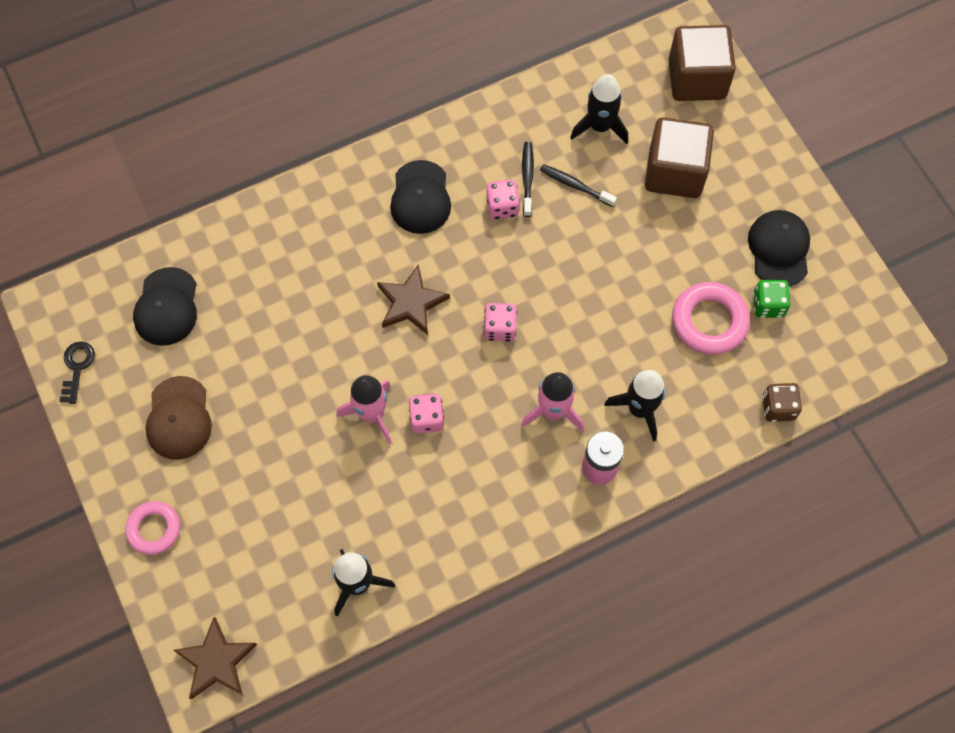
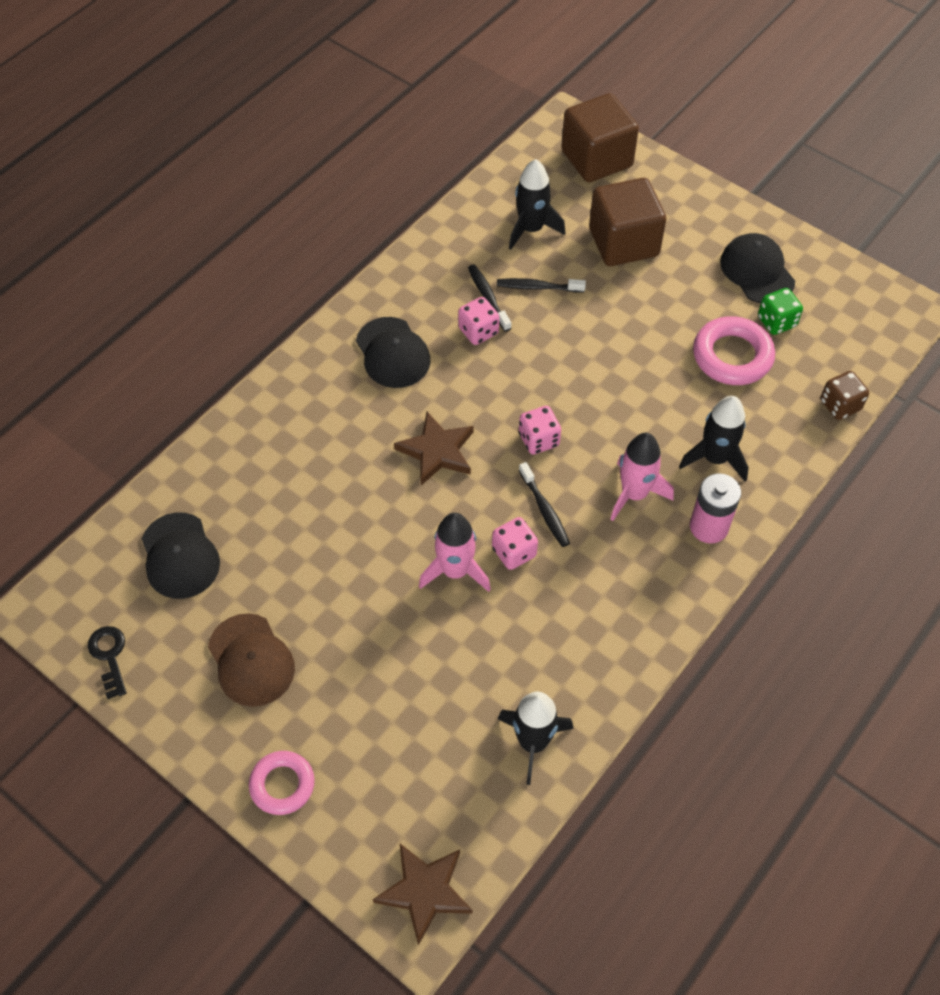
camera: 25 degrees left, 10 degrees down
none -> black toothbrush [519,462,570,547]

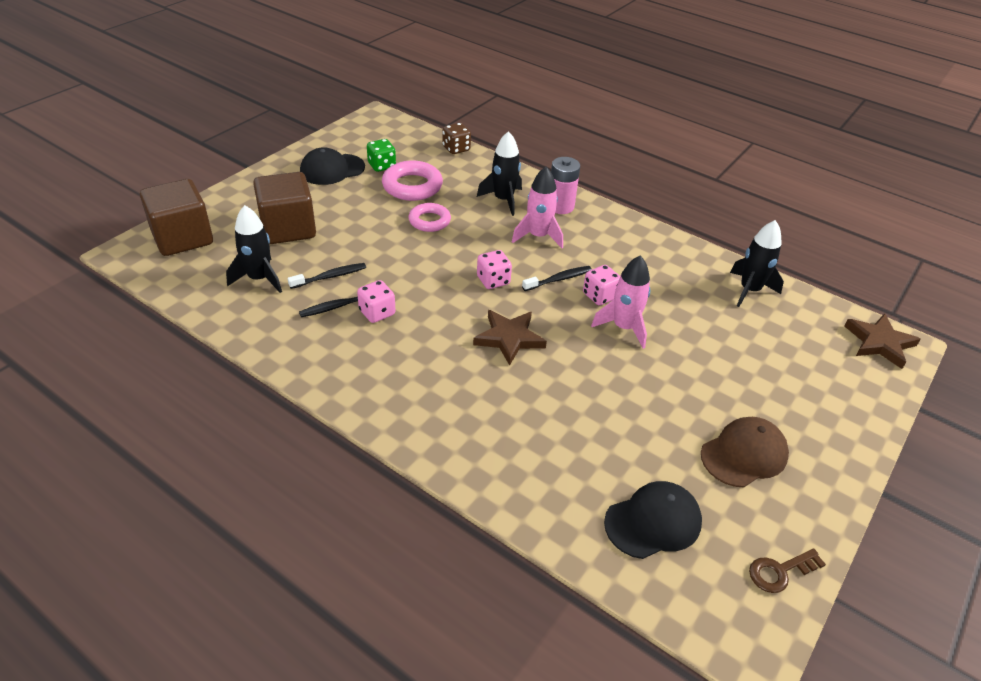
camera: 95 degrees left, 15 degrees down
black key [88,626,127,699] -> brown key [749,548,826,593]
pink ring [249,751,315,815] -> pink ring moved to [409,203,451,232]
black cap [356,317,431,388] -> none
black toothbrush [497,278,586,293] -> black toothbrush turned 120 degrees counterclockwise [288,263,366,289]

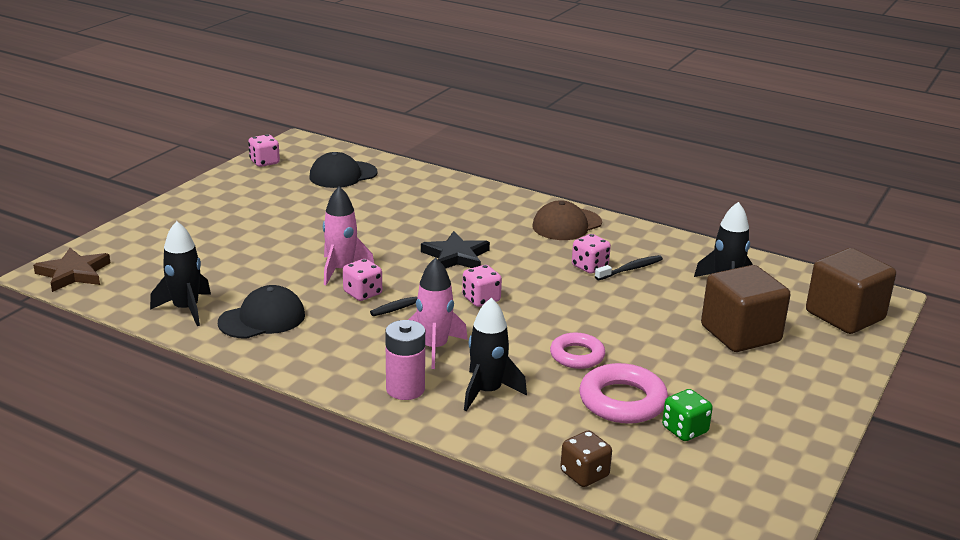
camera: 175 degrees right, 15 degrees down
black toothbrush [288,263,366,289] -> none
black cap [300,147,365,185] -> black cap moved to [218,285,305,339]
brown star [473,310,547,366] -> black star [421,231,490,269]
brown cap [701,417,789,487] -> brown cap moved to [532,200,602,240]
brown key [749,548,826,593] -> pink dice [248,134,280,167]

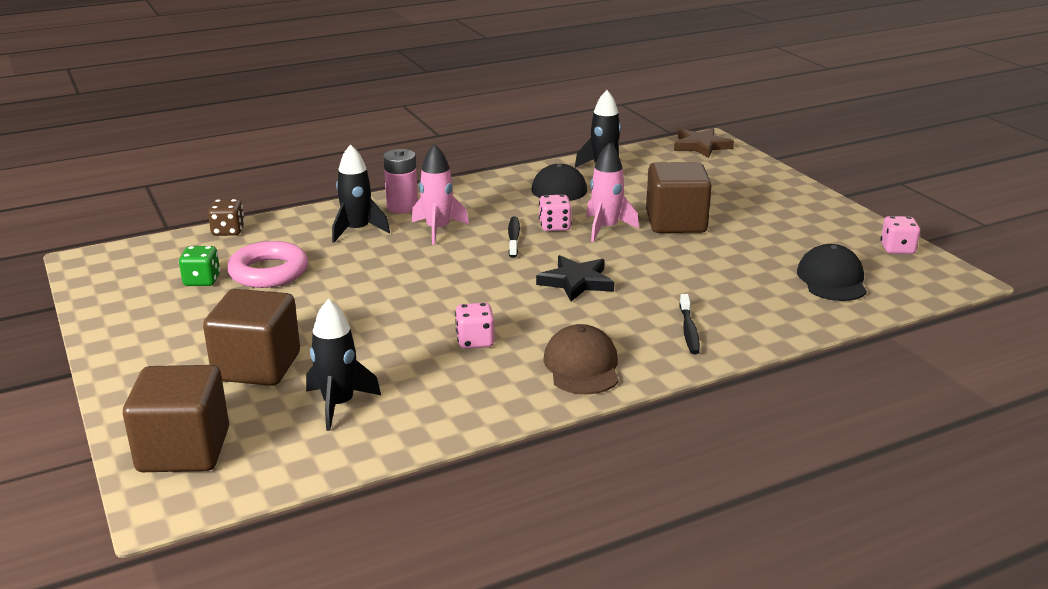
camera: 125 degrees right, 0 degrees up
pink dice [462,265,502,307] -> none
pink ring [550,333,605,369] -> none
black toothbrush [595,255,663,280] -> black toothbrush moved to [680,294,700,354]
none -> brown cube [646,162,712,233]

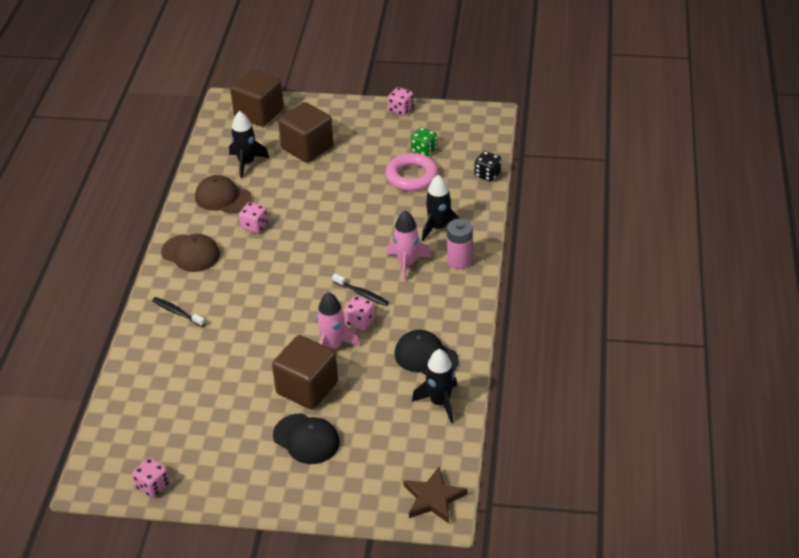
camera: 125 degrees right, 15 degrees up
brown dice [208,199,245,236] -> black dice [474,151,501,181]
black star [536,255,614,301] -> none
black cap [797,244,867,301] -> black cap moved to [273,414,340,464]
none -> brown cap [195,175,252,214]
none -> pink dice [388,87,414,116]

